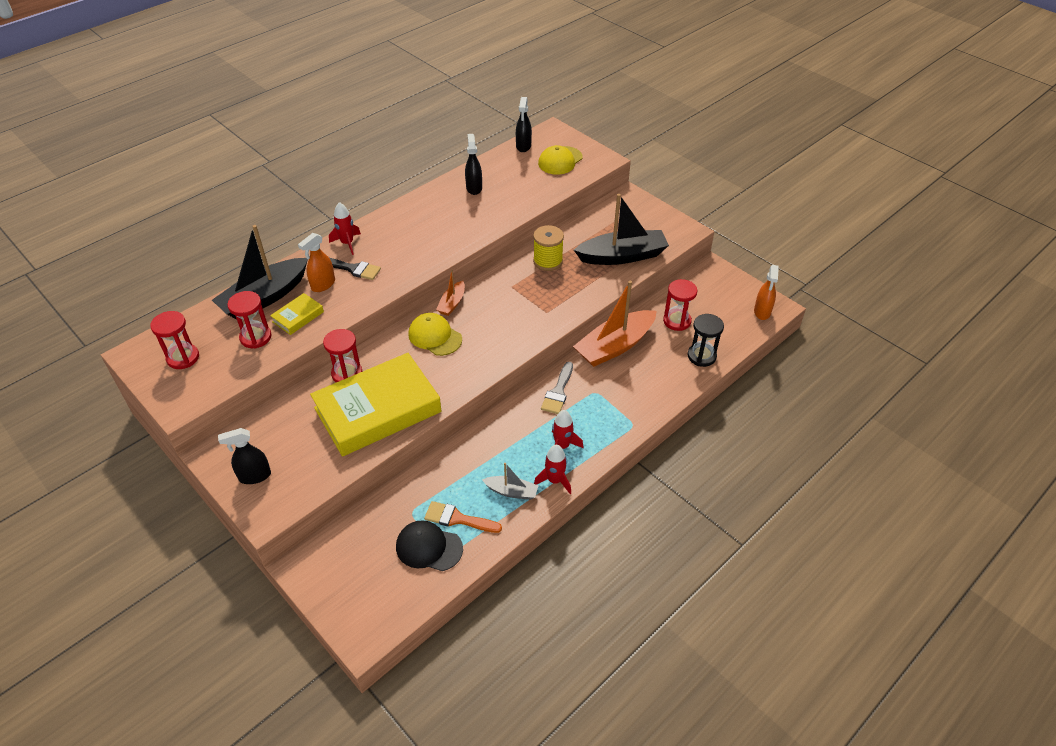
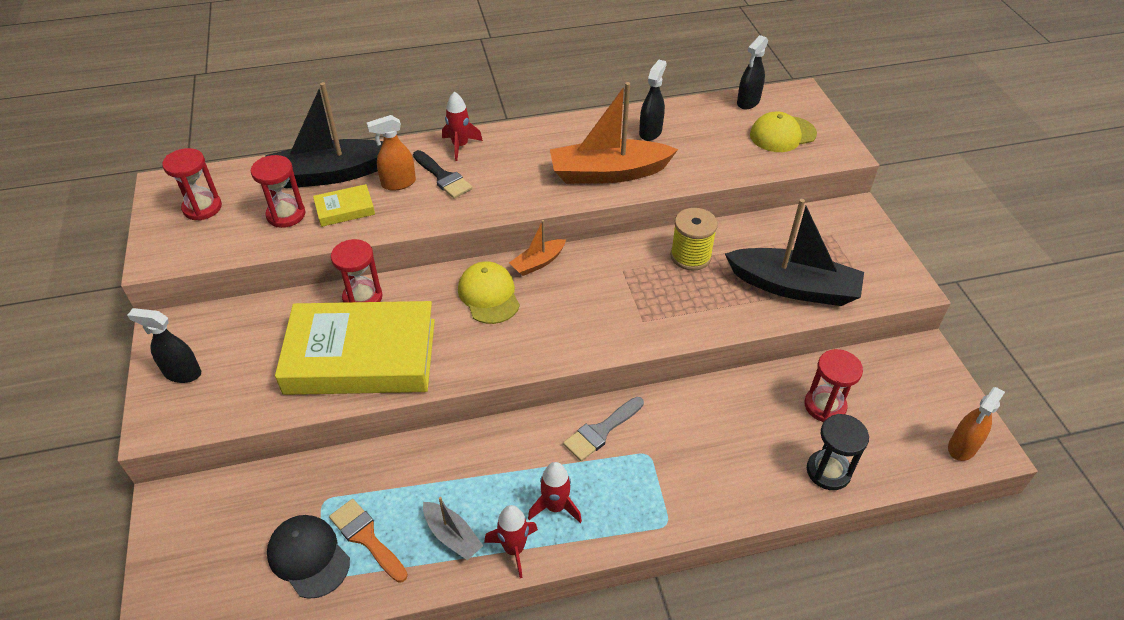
camera: 30 degrees right, 0 degrees up
orange boat [573,281,657,367] -> orange boat moved to [550,82,678,184]

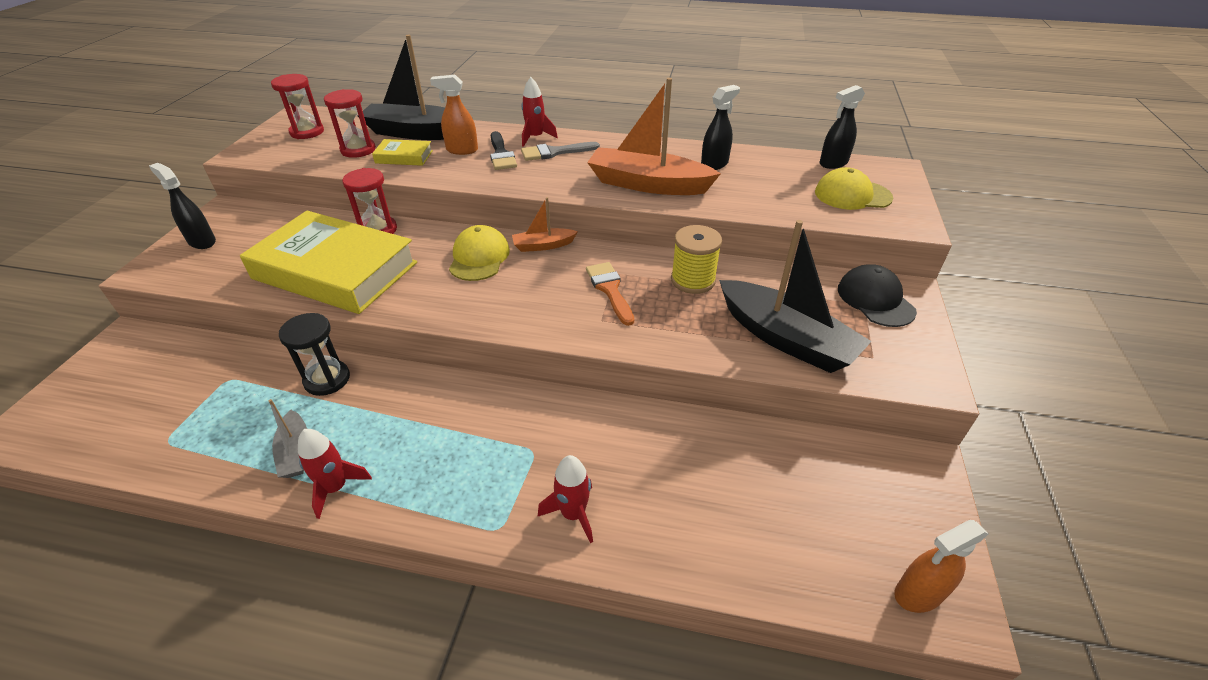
camera: 25 degrees right, 5 degrees down
black cap [267,515,350,599] -> black cap moved to [838,264,917,327]
orange brush [329,499,408,583] -> orange brush moved to [586,262,634,326]
red rocket [528,462,582,523] -> red rocket moved to [538,455,593,543]
grey brush [563,397,644,461] -> grey brush moved to [521,142,600,161]
red hourglass [804,349,863,422] -> none
black hourglass [807,414,869,490] -> black hourglass moved to [279,313,350,396]

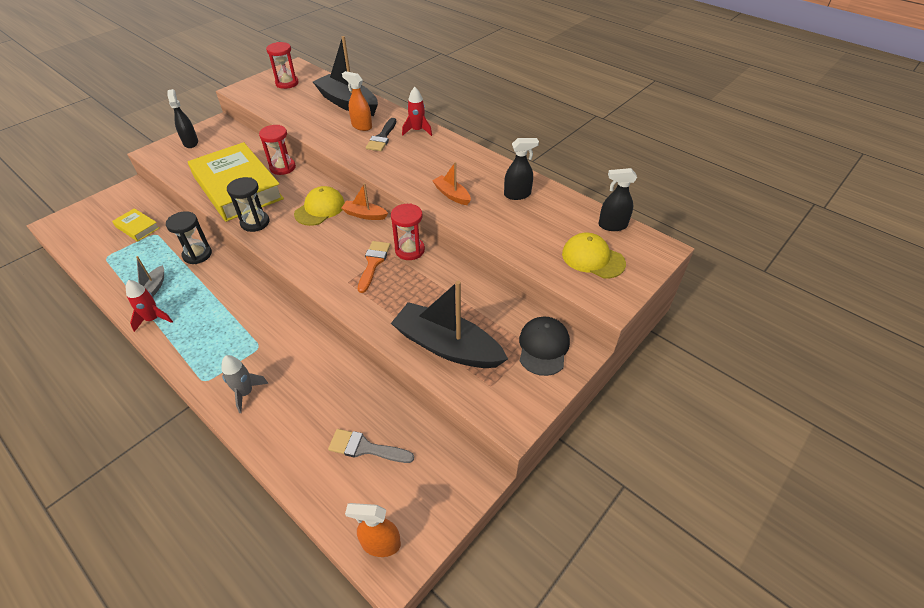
camera: 30 degrees right, 5 degrees up
red hourglass [324,89,376,158] -> red hourglass moved to [391,204,425,260]
yellow book [372,139,433,166] -> yellow book moved to [112,208,159,242]
grey brush [521,142,600,161] -> grey brush moved to [328,429,414,463]
red rocket [538,455,593,543] -> grey rocket [221,355,268,413]
orange boat [587,78,721,195] -> orange boat [432,162,471,205], size x0.49
yellow spool [671,225,722,294] -> none
black boat [719,220,872,373] -> black boat turned 135 degrees clockwise [391,281,508,368]
none -> black hourglass [227,177,270,232]

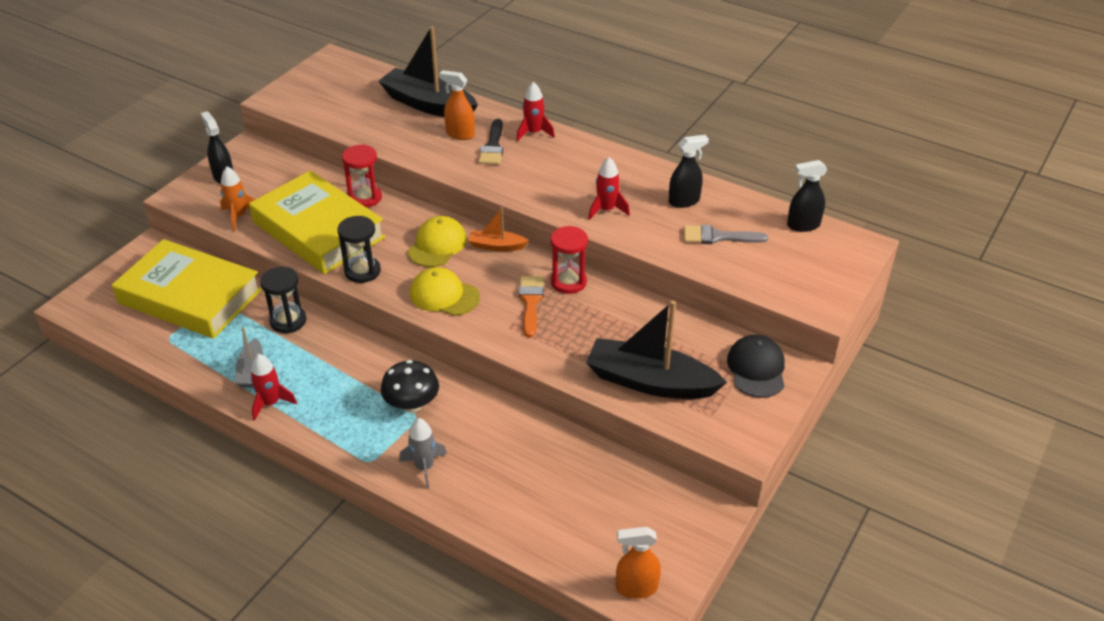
camera: 10 degrees left, 5 degrees down
yellow book [112,208,159,242] -> yellow book [112,239,262,339], size x2.37
red hourglass [266,42,299,89] -> none
grey brush [328,429,414,463] -> grey brush moved to [684,225,768,244]
orange boat [432,162,471,205] -> red rocket [588,157,630,220]
yellow cap [562,232,626,278] -> yellow cap moved to [410,267,480,316]
none -> orange rocket [220,167,255,231]
none -> black mushroom [381,360,439,413]

